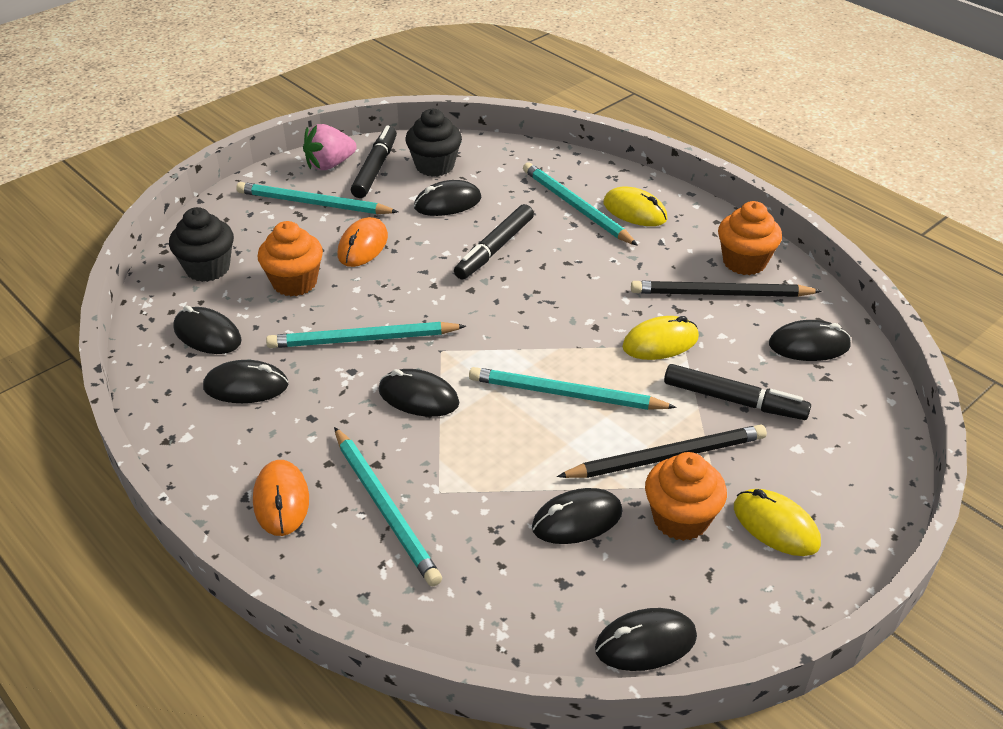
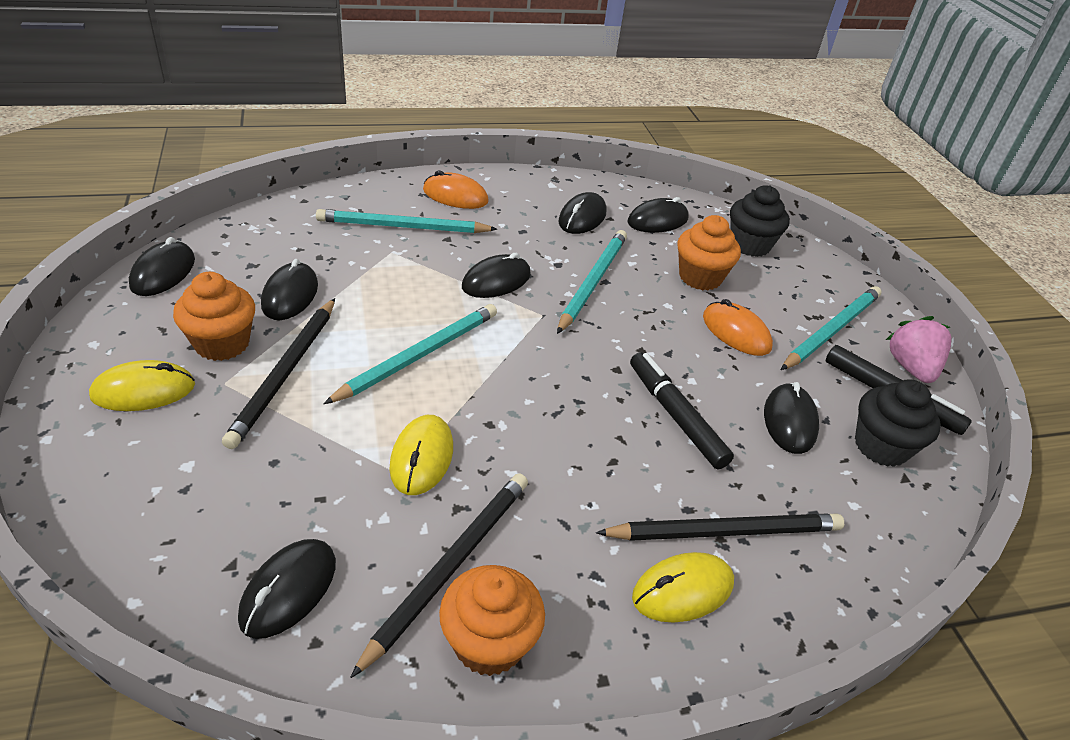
camera: 115 degrees right, 0 degrees up
turquoise pencil [523,162,638,246] -> black pencil [596,513,844,541]
black marker [664,364,811,420] -> none

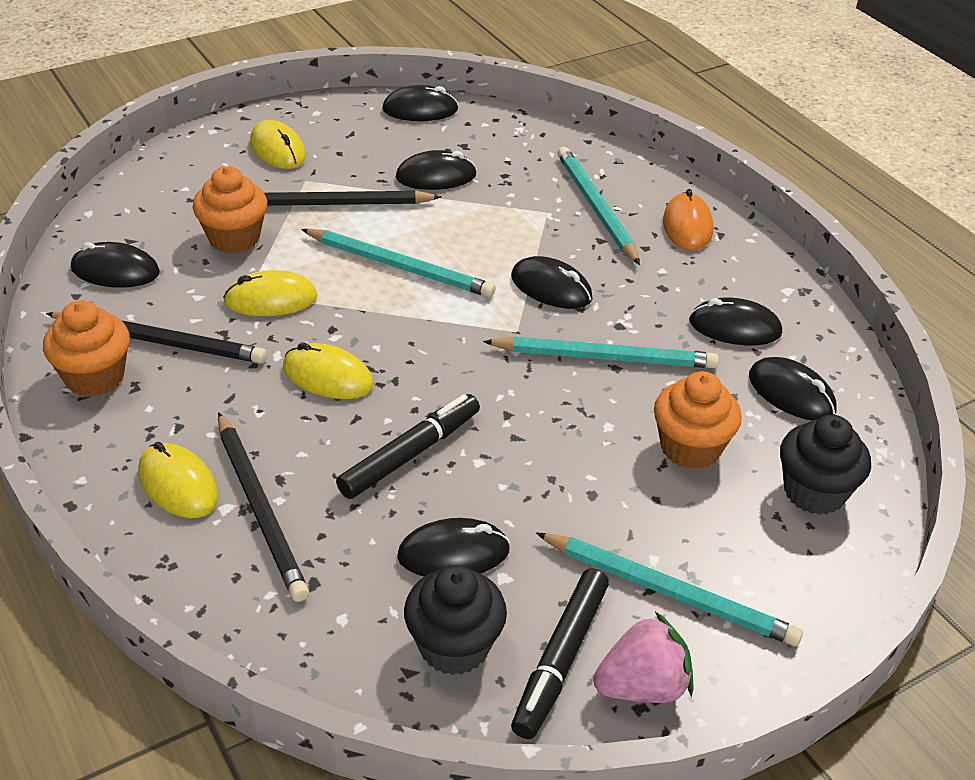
camera: 75 degrees right, 0 degrees up
orange cupcake [173,272,255,361] -> orange cupcake moved to [193,166,267,254]
orange mouse [703,299,773,356] -> none
none -> yellow mouse [283,342,374,399]

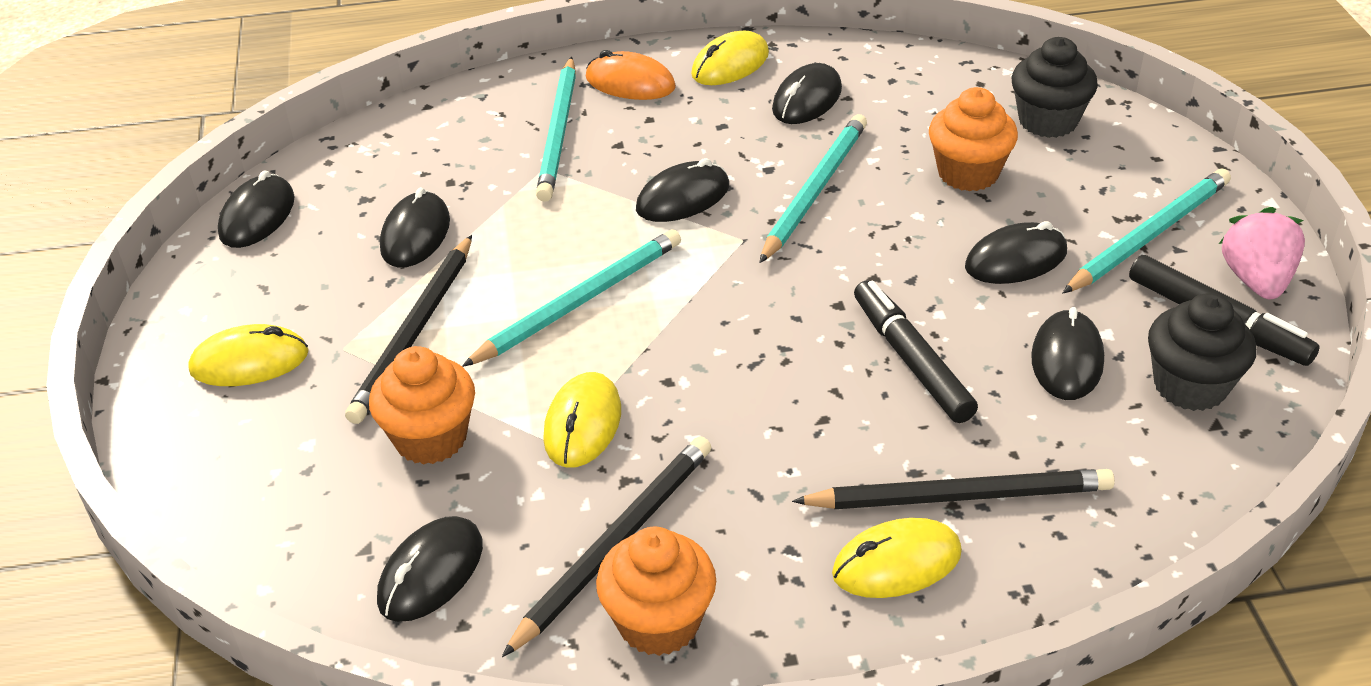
camera: 65 degrees left, 0 degrees up
yellow mouse [283,342,374,399] -> yellow mouse moved to [691,31,769,85]
turquoise pencil [557,147,640,265] -> turquoise pencil turned 90 degrees counterclockwise [536,57,576,202]
black mouse [749,357,837,420] -> black mouse moved to [965,221,1067,284]

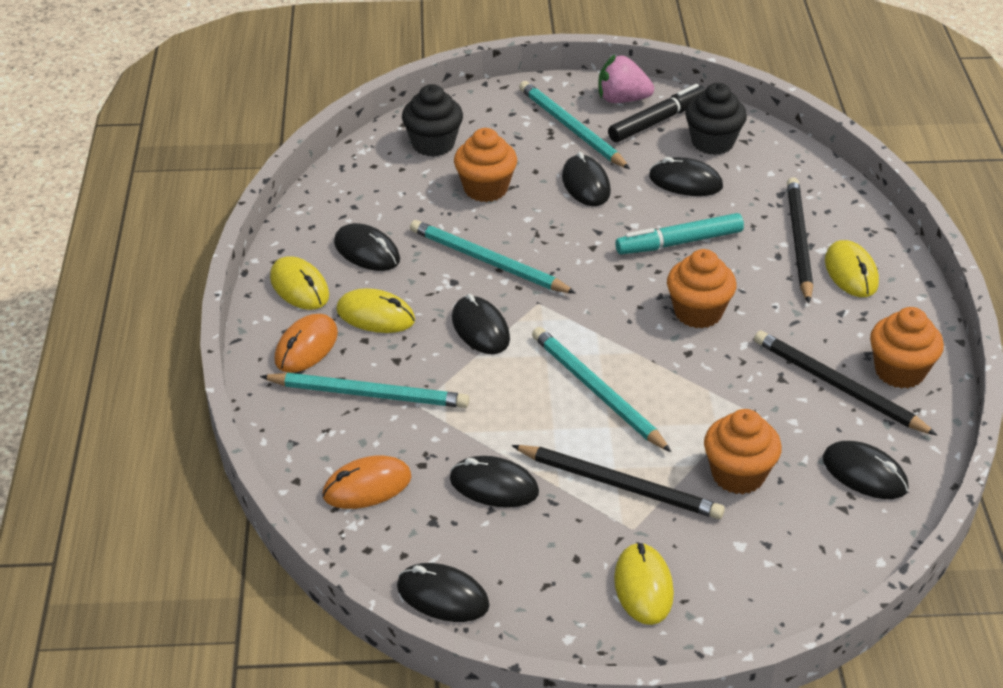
camera: 85 degrees left, 0 degrees up
yellow mouse [543,372,621,468] -> yellow mouse moved to [336,288,415,333]
black marker [854,280,978,423] -> turquoise marker [615,213,744,255]
none -> orange mouse [322,456,412,509]
none -> orange cupcake [667,249,736,328]

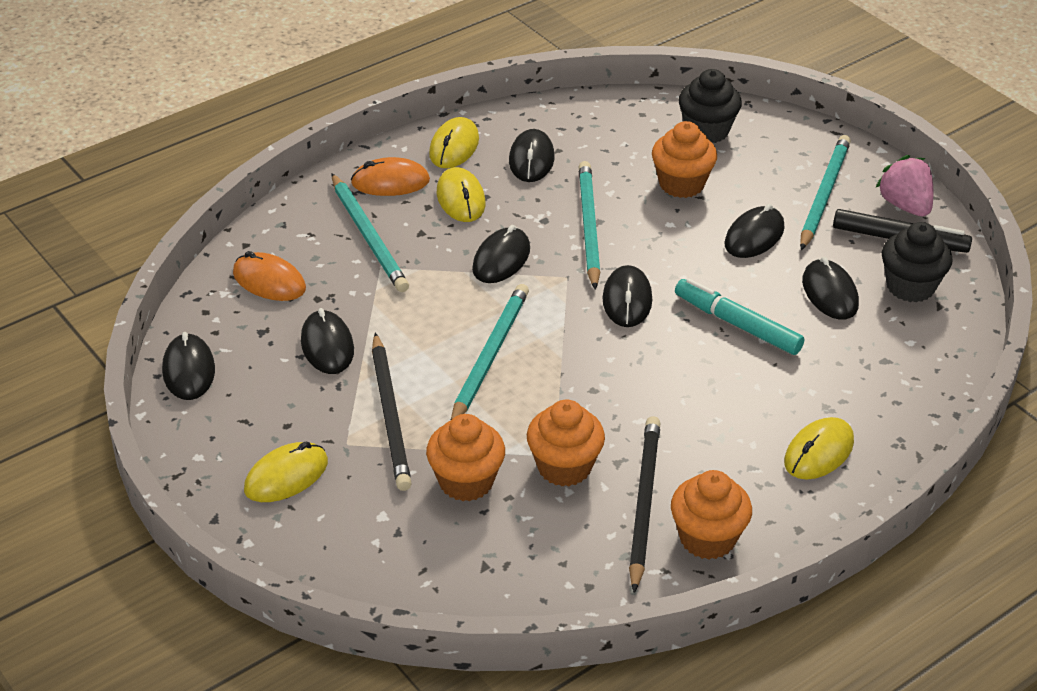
camera: 55 degrees right, 0 degrees up
orange cupcake [667,249,736,328] -> orange cupcake moved to [527,400,605,487]
black pencil [787,177,813,303] -> none
black mouse [823,441,909,499] -> black mouse moved to [603,265,652,327]

